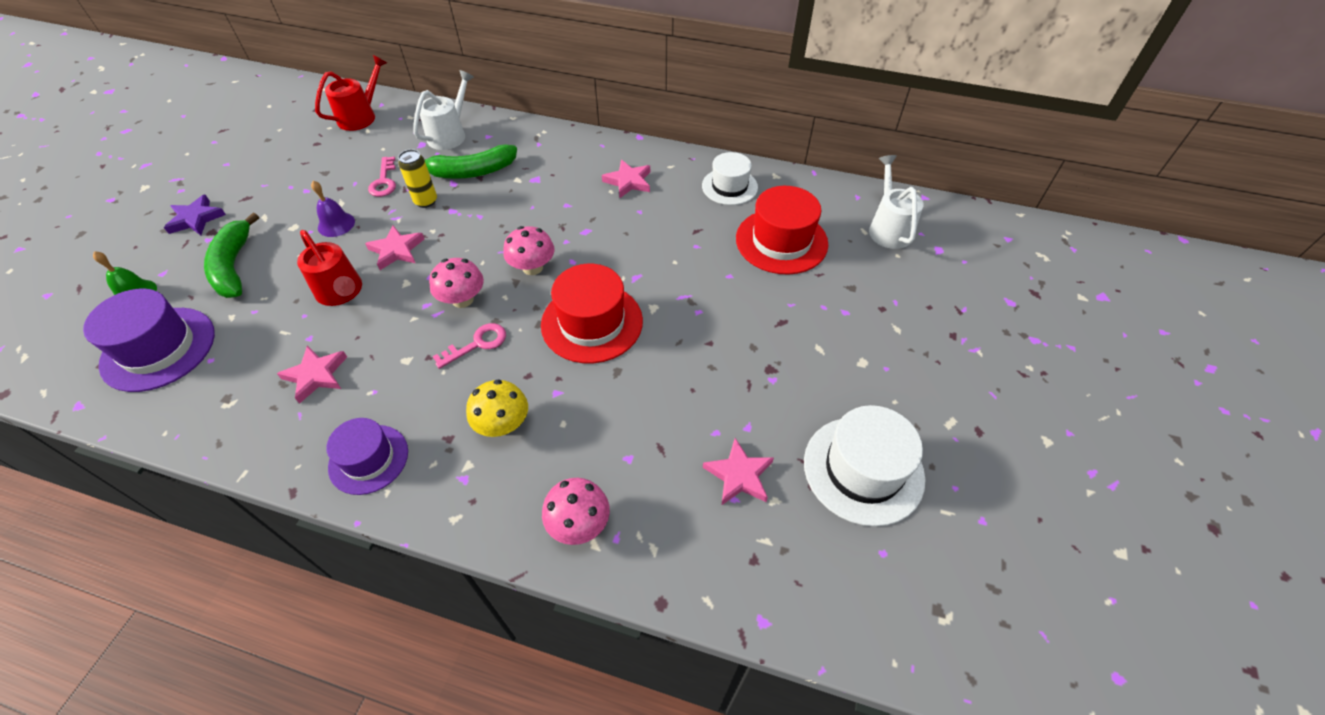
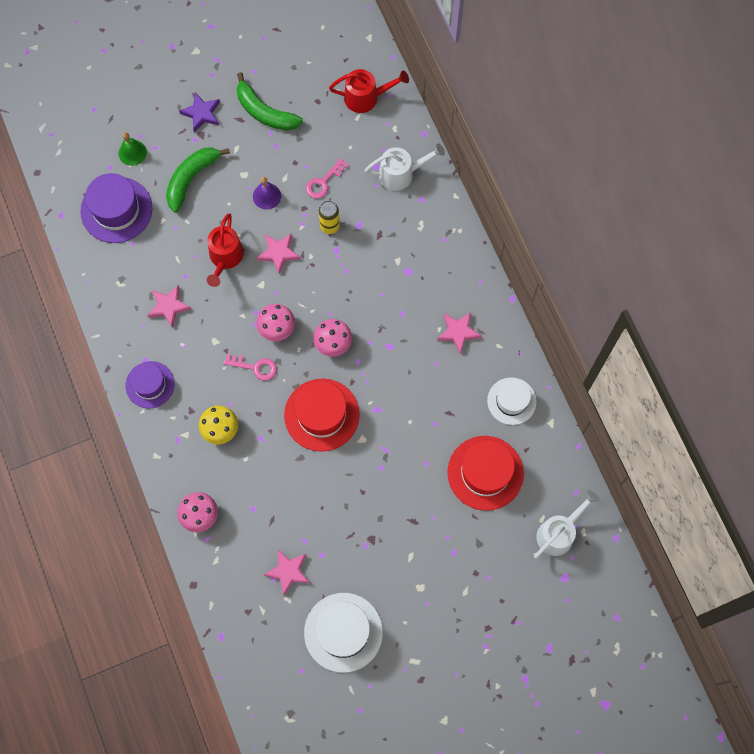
camera: 50 degrees right, 20 degrees up
green banana [424,144,517,179] -> green banana moved to [237,72,303,131]

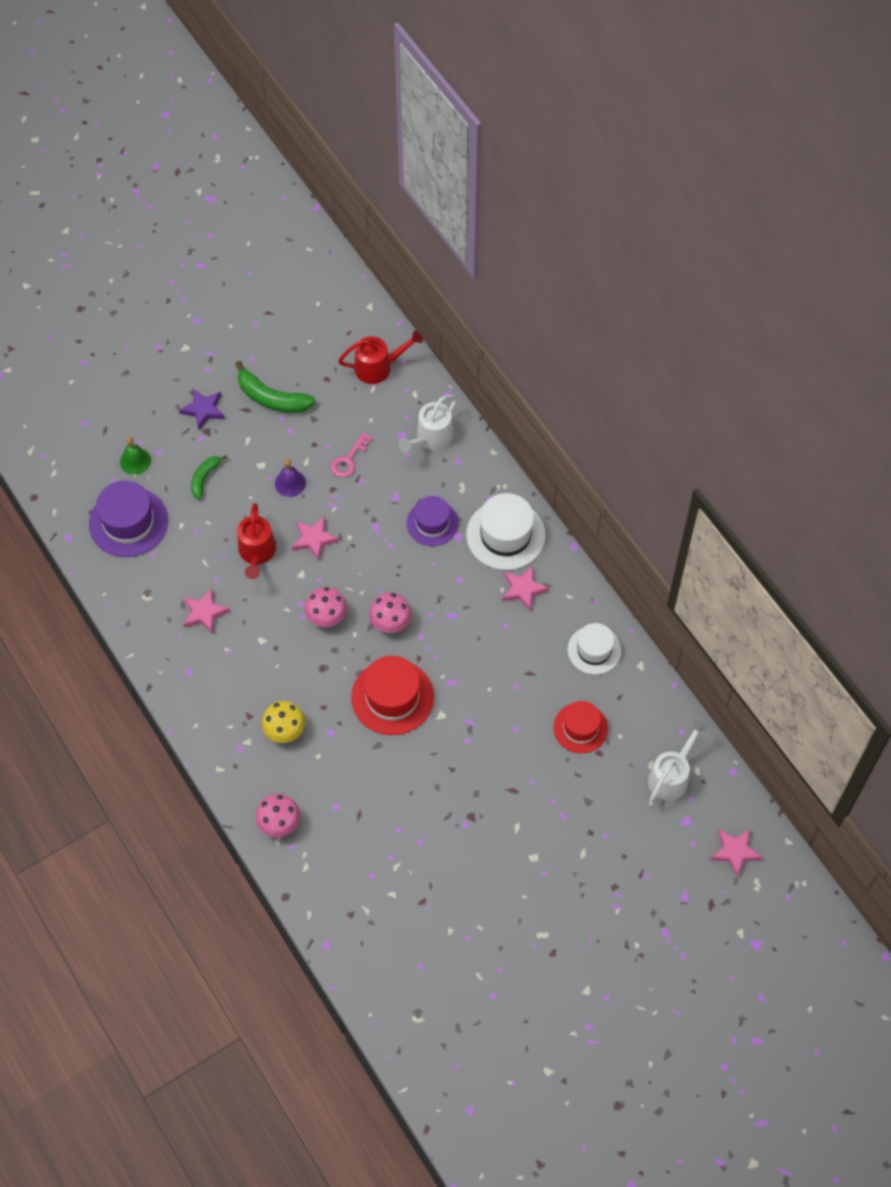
camera: 10 degrees left, 10 degrees down
purple hat [126,361,175,408] -> purple hat moved to [407,496,459,546]
green banana [166,147,230,213] -> green banana [191,455,227,500], size x0.60
pink key [224,354,277,381] -> none
pink star [264,550,310,595] -> pink star moved to [710,829,762,877]
white hat [304,593,383,673] -> white hat moved to [466,493,546,570]
yellow can [318,200,340,234] -> none
white watering can [365,143,445,191] -> white watering can turned 150 degrees clockwise [398,395,457,453]
red hat [447,436,524,511] -> red hat [553,701,608,753], size x0.66

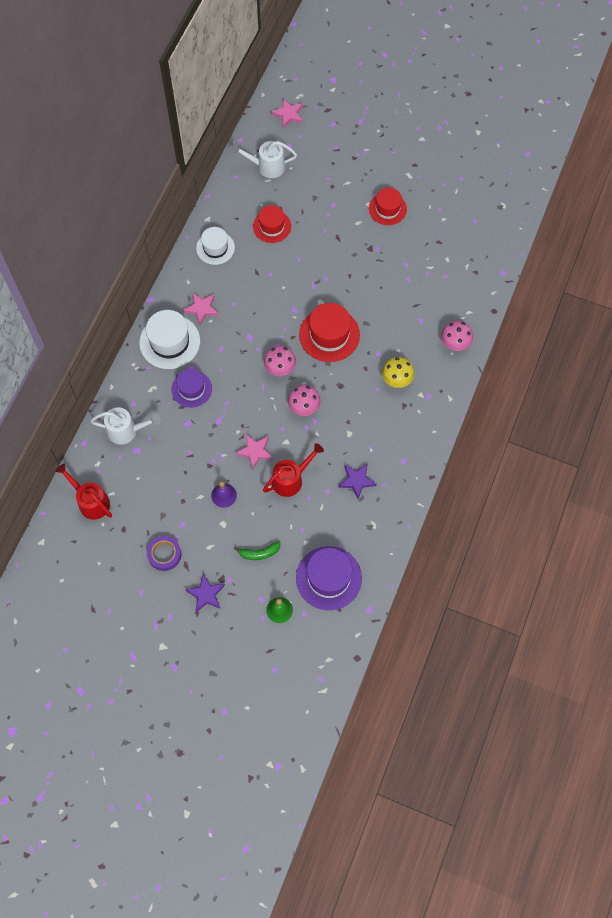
camera: 125 degrees left, 5 degrees up
pink star [183,588,230,634] -> purple star [338,464,377,499]
green banana [236,361,316,413] -> purple tape [147,536,181,571]
pink key [331,432,372,477] -> none
none -> red hat [369,188,407,225]

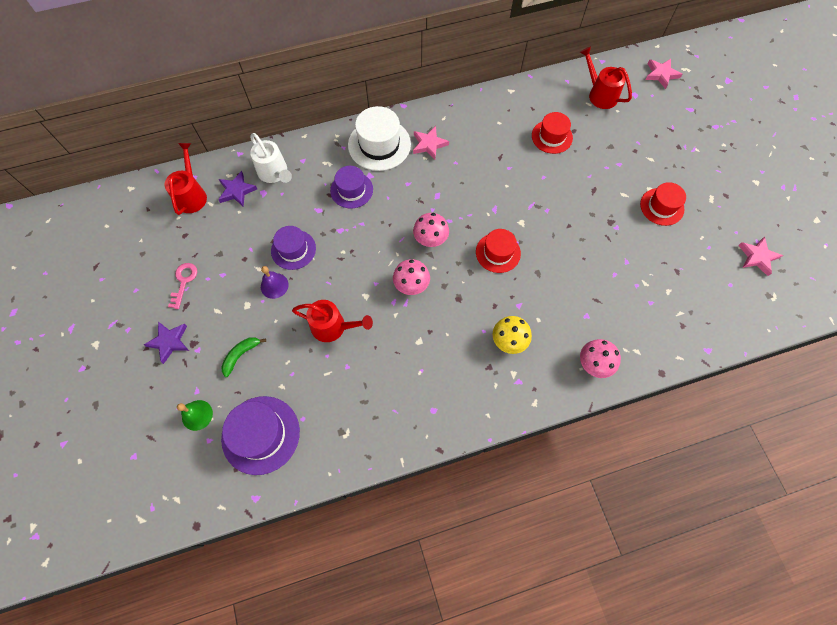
camera: 50 degrees right, 0 degrees up
purple tape [147,536,181,571] -> pink key [168,263,197,309]
white hat [196,227,235,265] -> none
white watering can [231,141,297,178] -> red watering can [580,46,632,109]
green banana [234,541,281,560] -> green banana turned 90 degrees clockwise [221,337,266,377]
pink star [235,434,273,470] -> pink star moved to [738,237,783,276]
red hat [299,303,360,362] -> red hat [476,229,521,273], size x0.66
purple star [338,464,377,499] -> purple star moved to [218,171,257,207]
none -> purple hat [271,226,316,270]

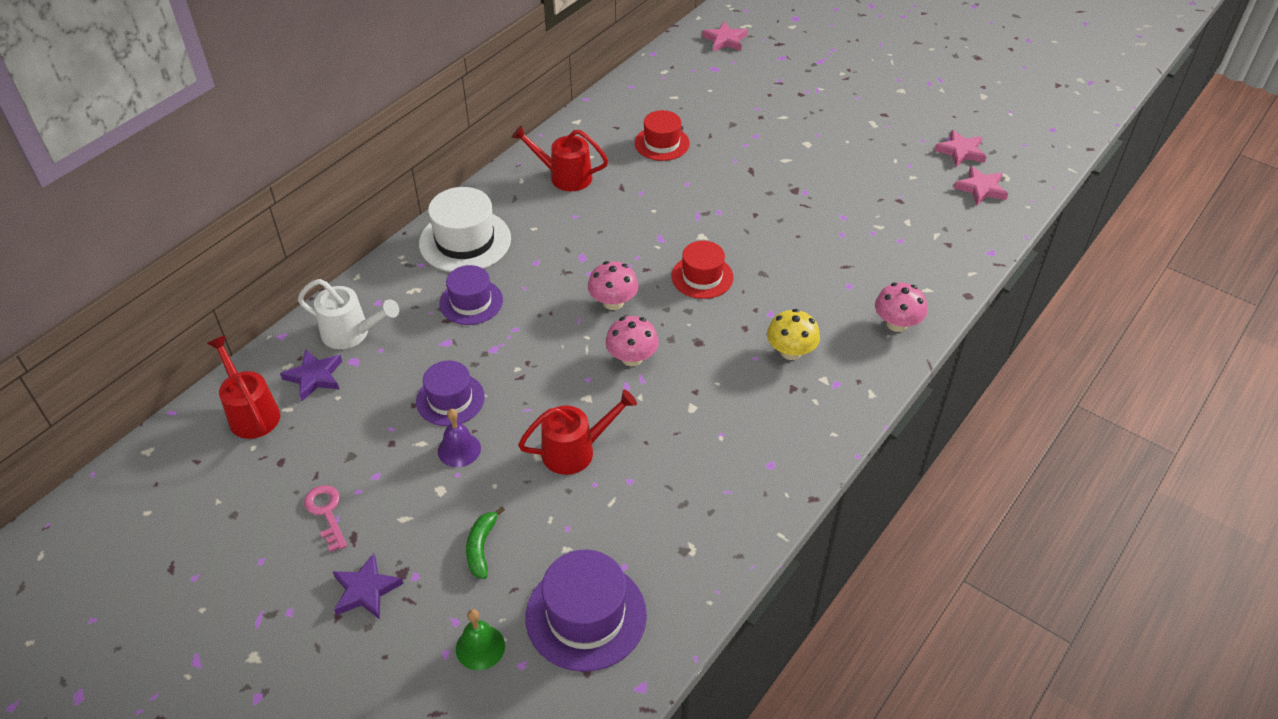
camera: 35 degrees left, 20 degrees down
pink star [413,126,449,160] -> pink star moved to [954,166,1008,205]
red watering can [580,46,632,109] -> red watering can moved to [512,125,608,191]
red hat [640,182,686,226] -> none

